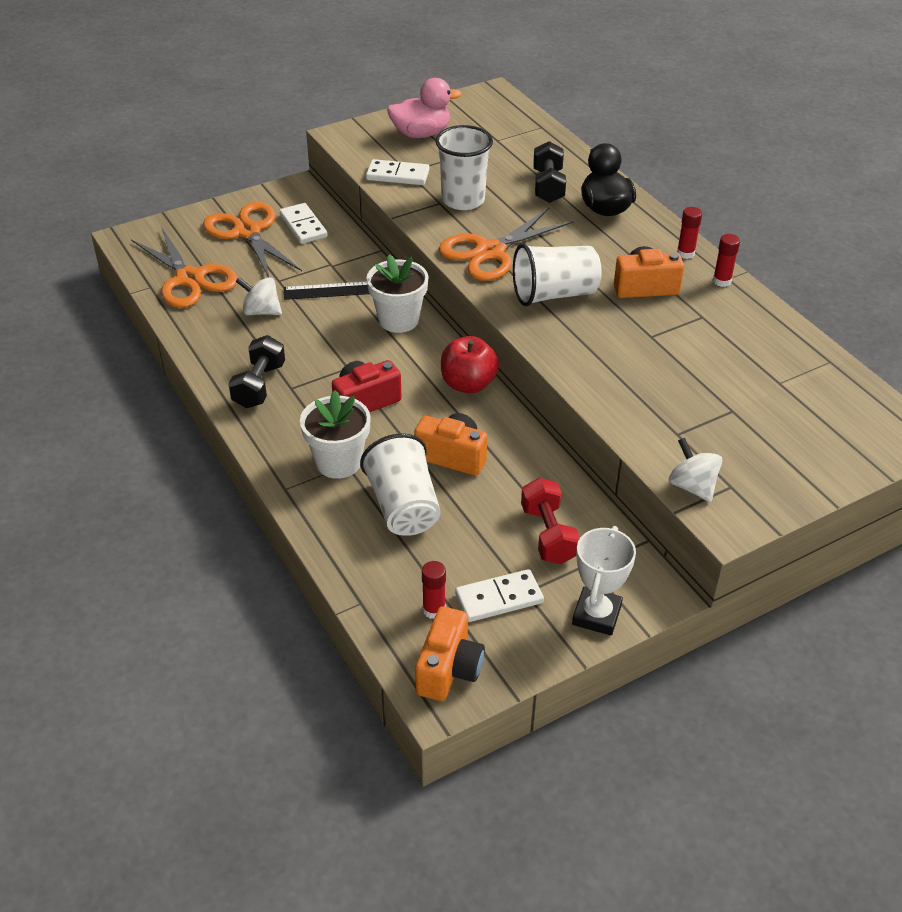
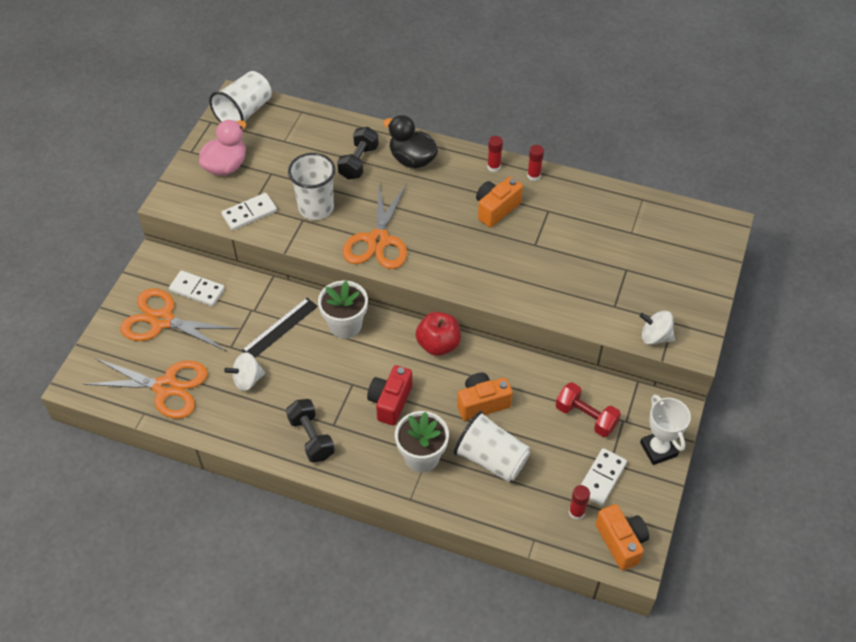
camera: 40 degrees left, 10 degrees up
white cup [513,244,602,306] -> white cup moved to [209,71,272,123]
black dumbbell [533,141,566,203] -> black dumbbell turned 60 degrees clockwise [337,127,379,180]

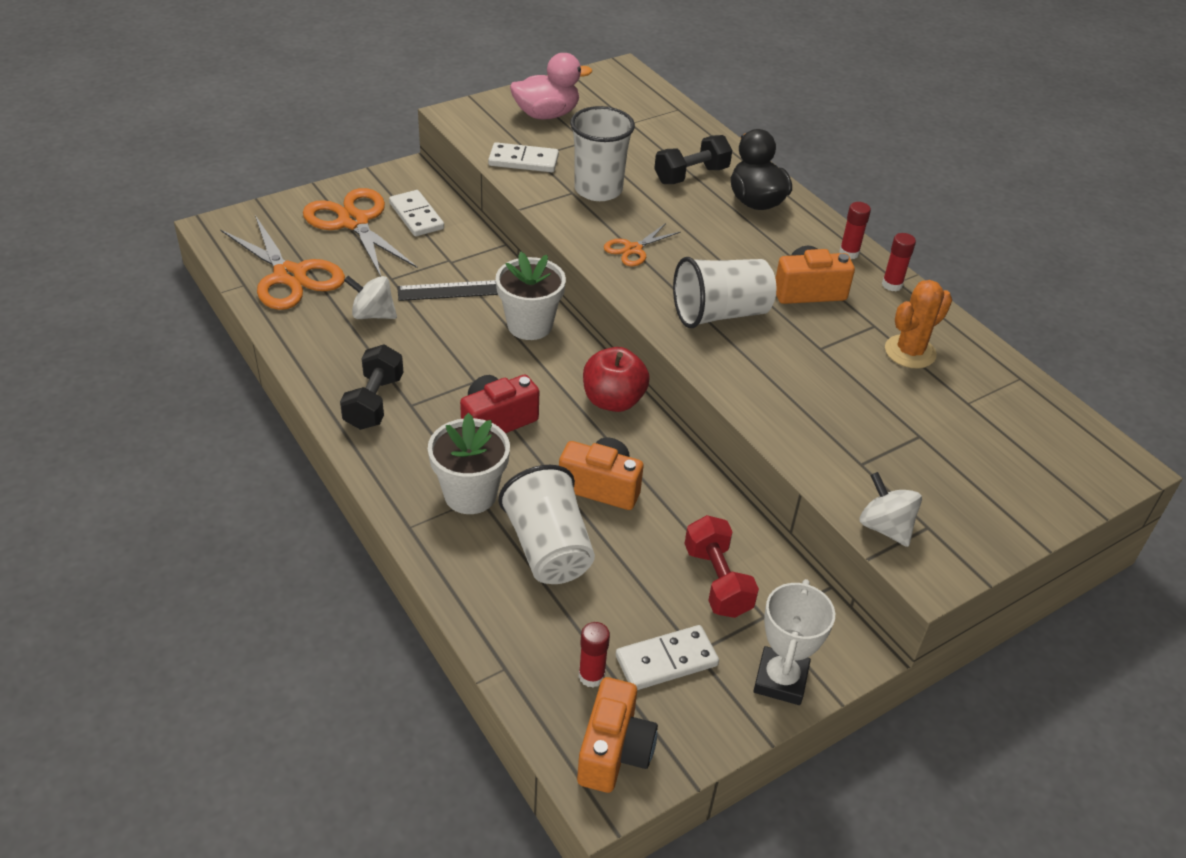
camera: 35 degrees right, 10 degrees down
white cup [209,71,272,123] -> white cup moved to [673,257,776,328]
orange scissors [343,182,407,269] -> orange scissors [604,223,681,266], size x0.52
none -> orange cactus [885,280,952,368]

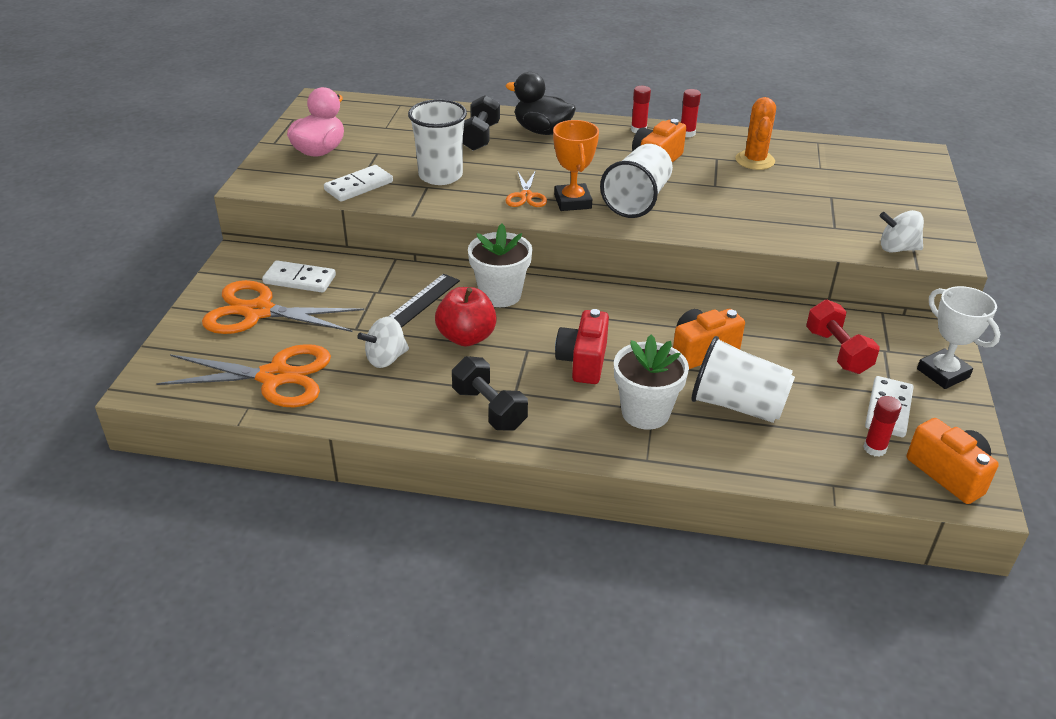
camera: 45 degrees left, 5 degrees down
red apple [583,347,650,412] -> red apple moved to [435,287,497,347]
red dumbbell [685,515,759,618] -> red dumbbell turned 45 degrees clockwise [806,300,880,374]
none -> orange trophy [553,120,599,211]

